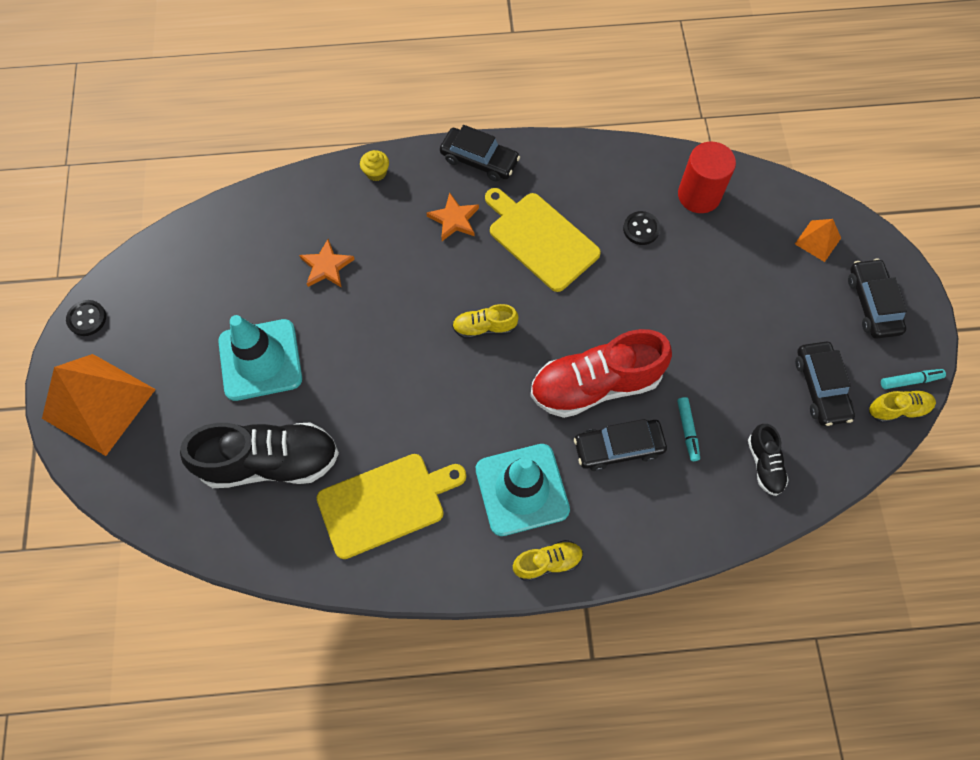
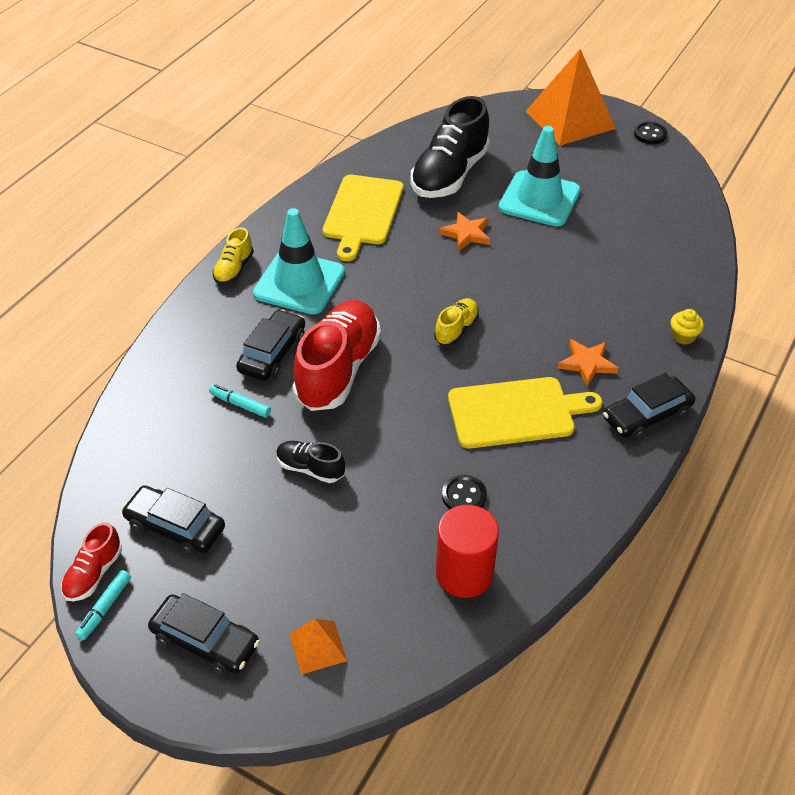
camera: 125 degrees right, 20 degrees down
orange star [299,239,355,288] -> orange star moved to [439,212,491,251]
black shoe [748,424,789,496] -> black shoe moved to [276,441,345,483]
yellow shoe [869,390,936,423] -> red shoe [61,522,122,601]

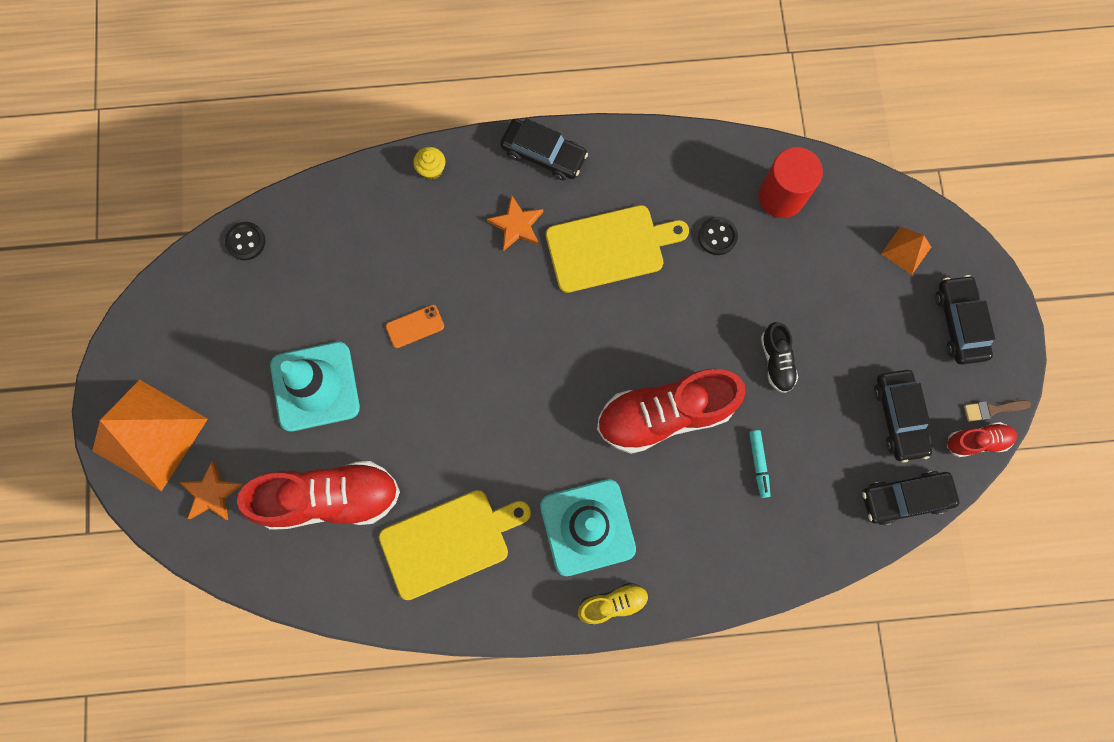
camera: 125 degrees left, 30 degrees up
turquoise marker [75,570,131,640] -> brown brush [964,400,1031,422]
black car [236,309,305,381] -> black car moved to [862,471,959,525]
black shoe [411,96,490,198] -> red shoe [237,461,400,530]
yellow shoe [434,298,479,346] -> none
orange star [439,212,491,251] -> orange star moved to [180,461,243,520]
yellow cutting board [448,377,602,449] -> yellow cutting board turned 120 degrees clockwise [546,205,689,293]
black button [634,122,667,144] -> black button moved to [225,222,265,260]
none -> orange phone [386,305,444,348]

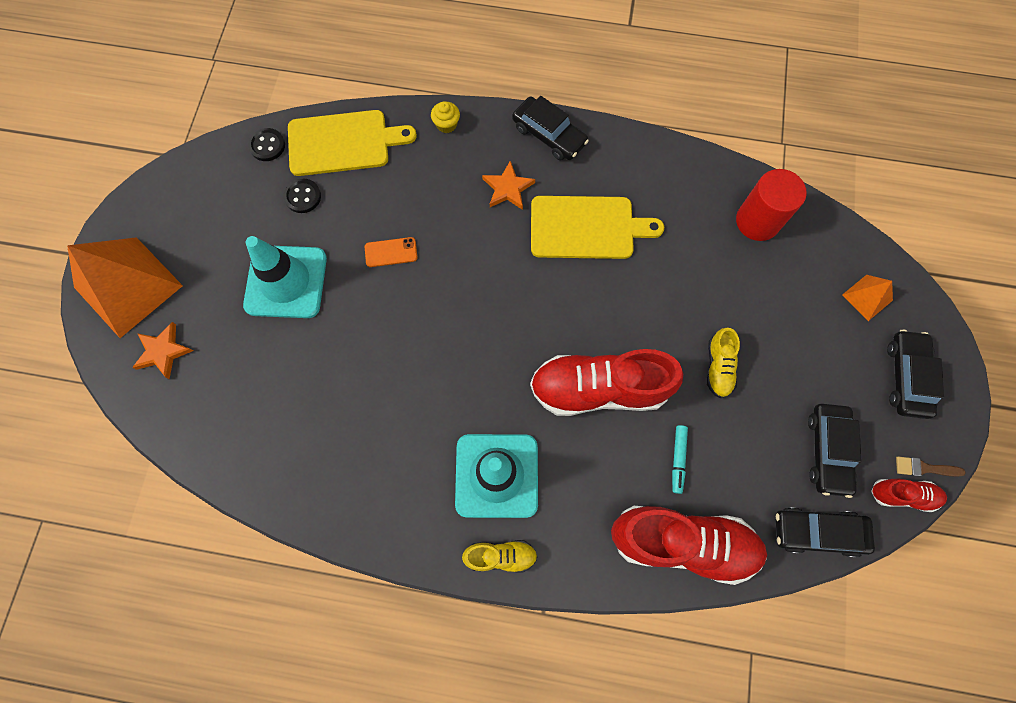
camera: 15 degrees right, 5 degrees down
red shoe [237,461,400,530] -> red shoe moved to [611,506,767,585]
yellow cutting board [379,490,531,600] -> yellow cutting board moved to [288,110,417,176]
black button [698,217,738,255] -> black button moved to [283,179,321,213]
black shoe [761,322,798,393] -> yellow shoe [707,328,740,398]

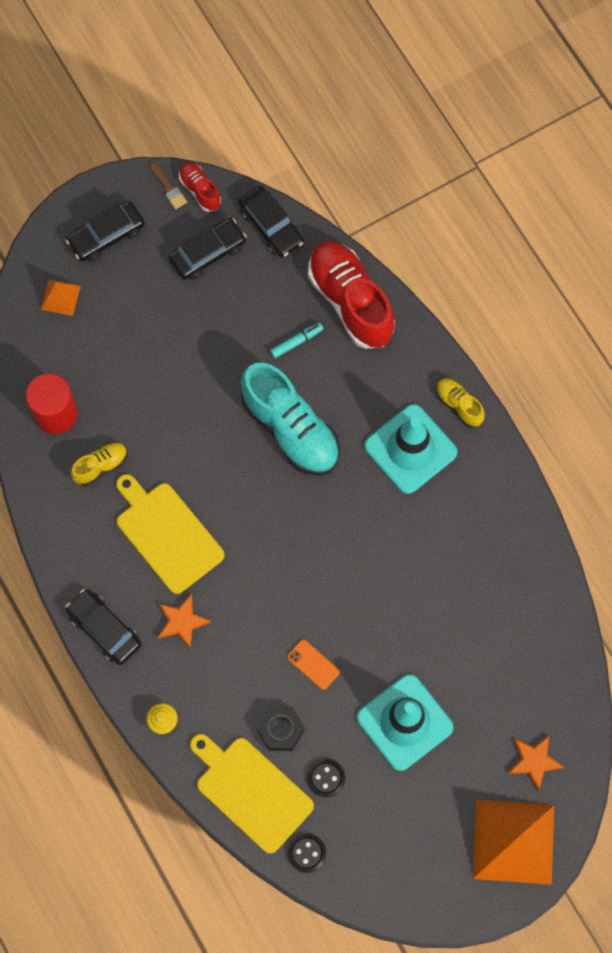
camera: 130 degrees left, 0 degrees up
black car [512,96,589,160] -> black car turned 45 degrees counterclockwise [66,589,142,665]
red shoe [530,349,683,416] -> turquoise shoe [241,363,340,475]
yellow shoe [707,328,740,398] -> yellow shoe moved to [71,442,127,486]
none -> black nut [257,707,305,751]

